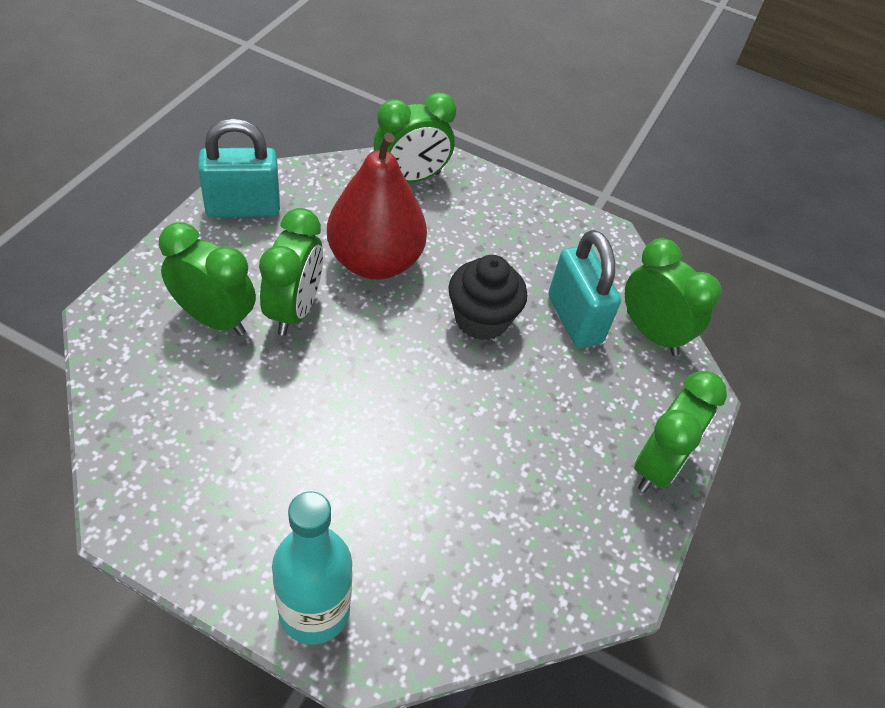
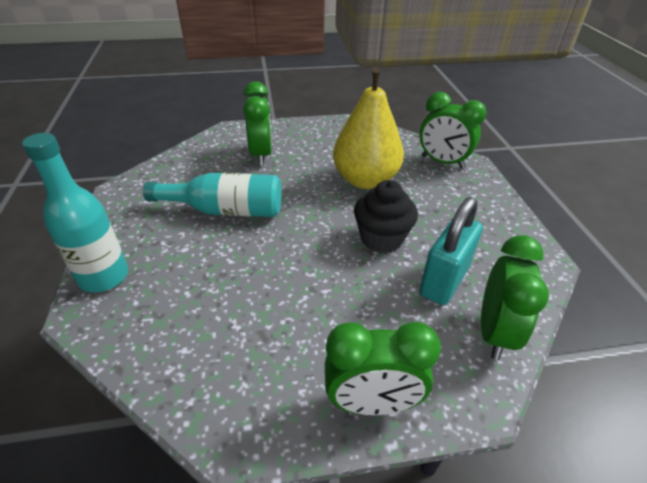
camera: 60 degrees right, 10 degrees down
turquoise padlock [198,119,280,218] -> none
green clock [259,208,323,336] -> none
red pear [327,133,427,280] -> yellow pear [333,67,404,189]
none -> turquoise bottle [143,173,282,217]

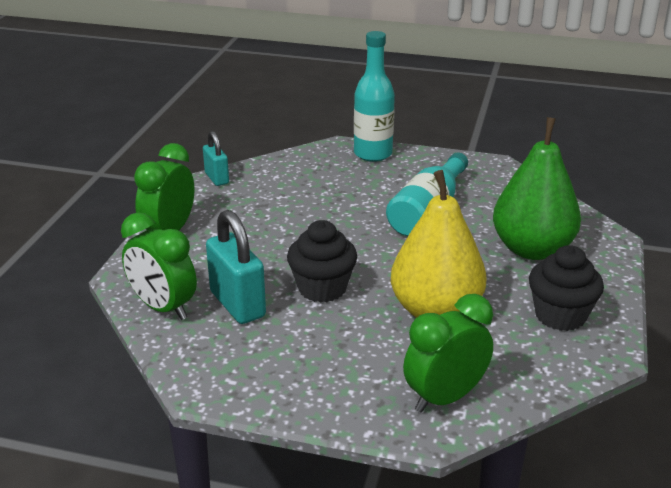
camera: 115 degrees right, 10 degrees down
green clock [243,81,272,165] -> green pear [493,117,581,260]
none -> turquoise padlock [203,131,229,186]
none -> black cupcake [529,245,604,331]

